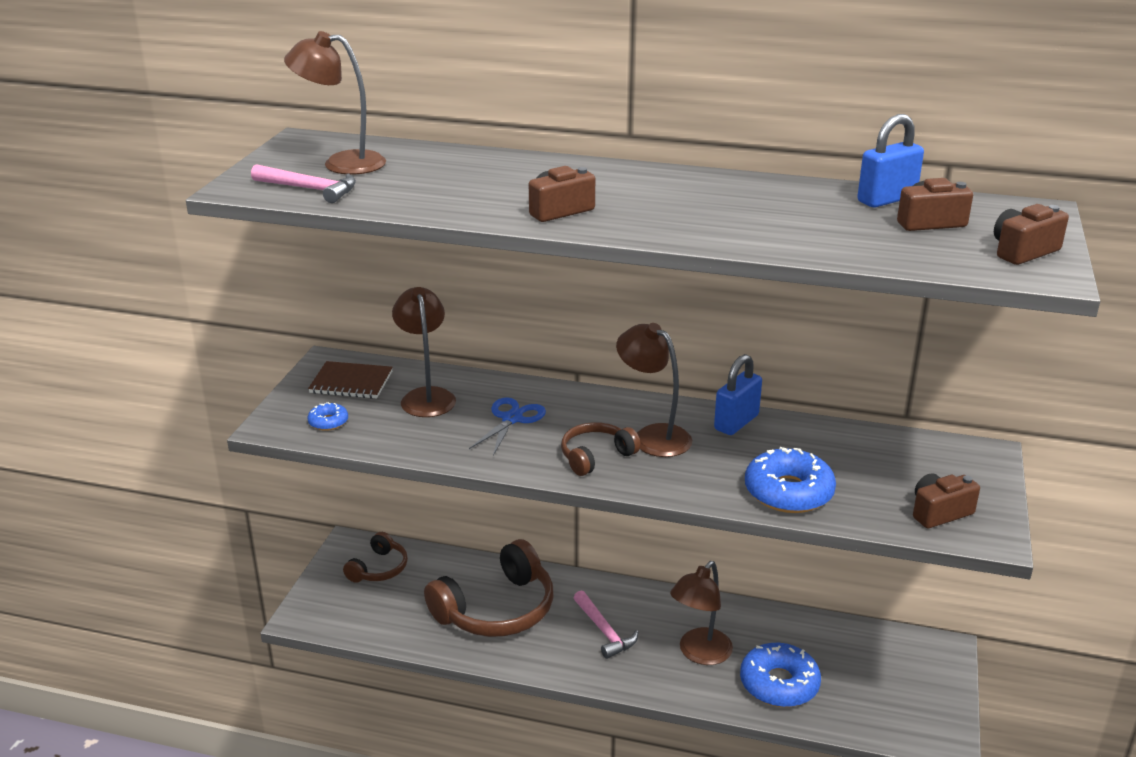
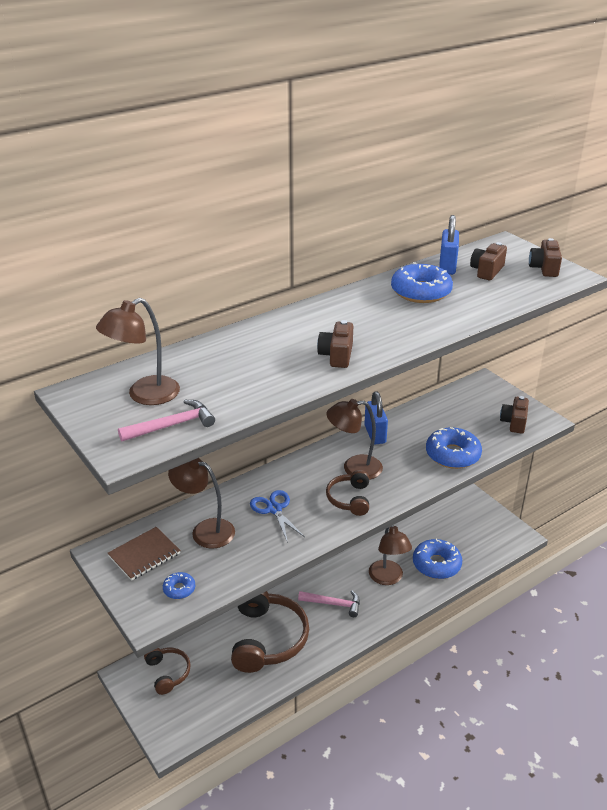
camera: 50 degrees left, 5 degrees up
none -> blue donut [391,262,453,303]

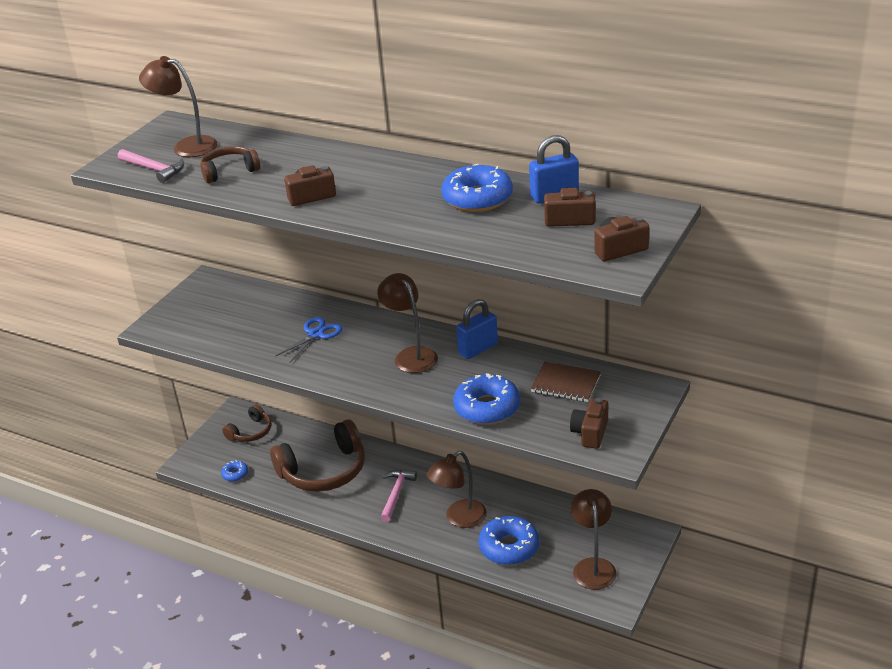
camera: 65 degrees right, 0 degrees up
brown notebook [108,527,180,581] -> brown notebook moved to [531,362,601,402]
blue donut [163,572,195,599] -> blue donut moved to [221,460,248,482]
brown lamp [168,458,235,549] -> brown lamp moved to [571,489,617,590]
pink hammer [298,590,360,617] -> pink hammer turned 150 degrees counterclockwise [380,470,417,522]
brown headphones [326,470,369,516] -> brown headphones moved to [200,146,260,183]
brown camera [500,396,529,434] -> brown camera turned 60 degrees counterclockwise [570,398,608,449]

